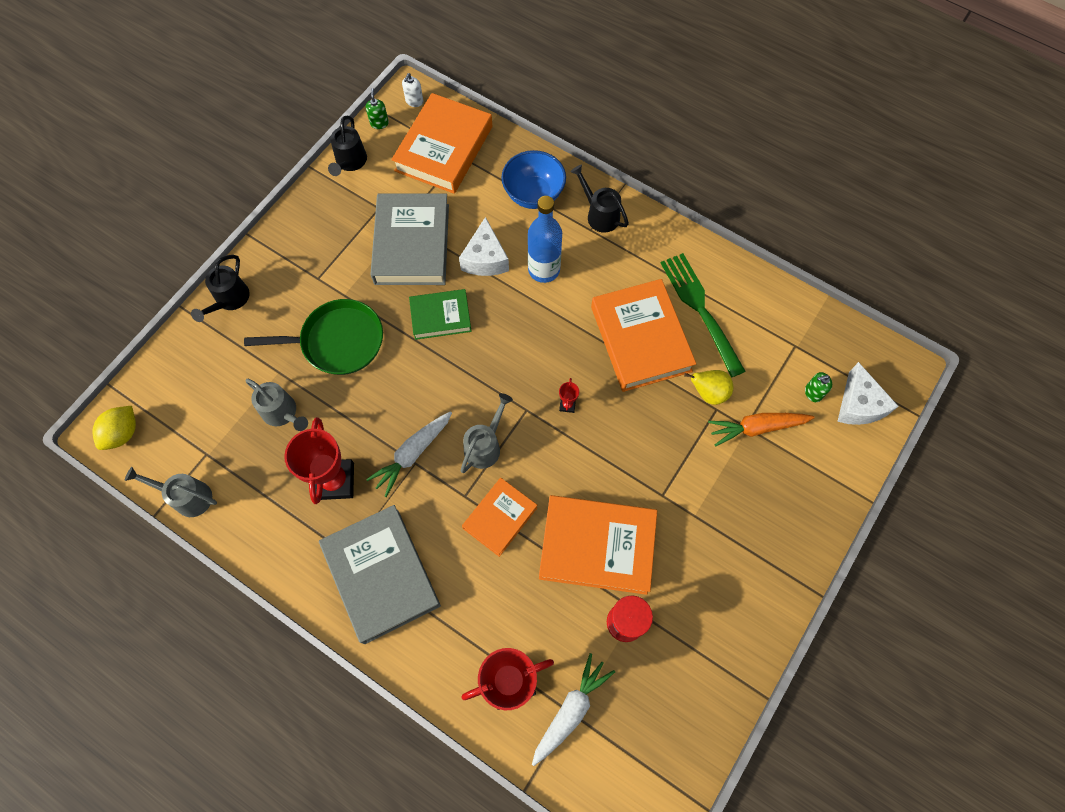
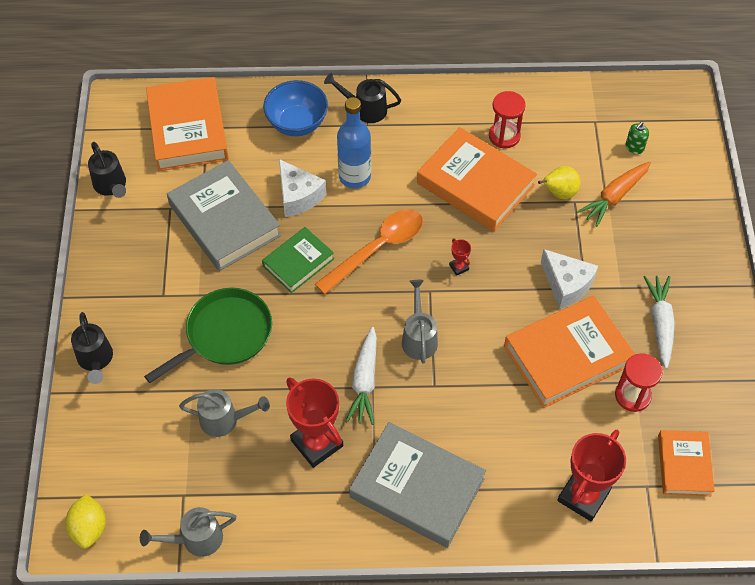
camera: 35 degrees left, 10 degrees down
green soap dispenser [366,88,389,129] -> none
white soap dispenser [402,73,423,107] -> none
orange book [462,478,537,557] -> orange book moved to [658,430,715,496]
white carrot [532,653,615,766] -> white carrot moved to [643,276,675,369]
green fork [661,253,746,377] -> red hourglass [489,91,526,148]
white cheese [837,362,899,425] -> white cheese moved to [541,249,598,309]
none -> orange spoon [315,209,423,294]

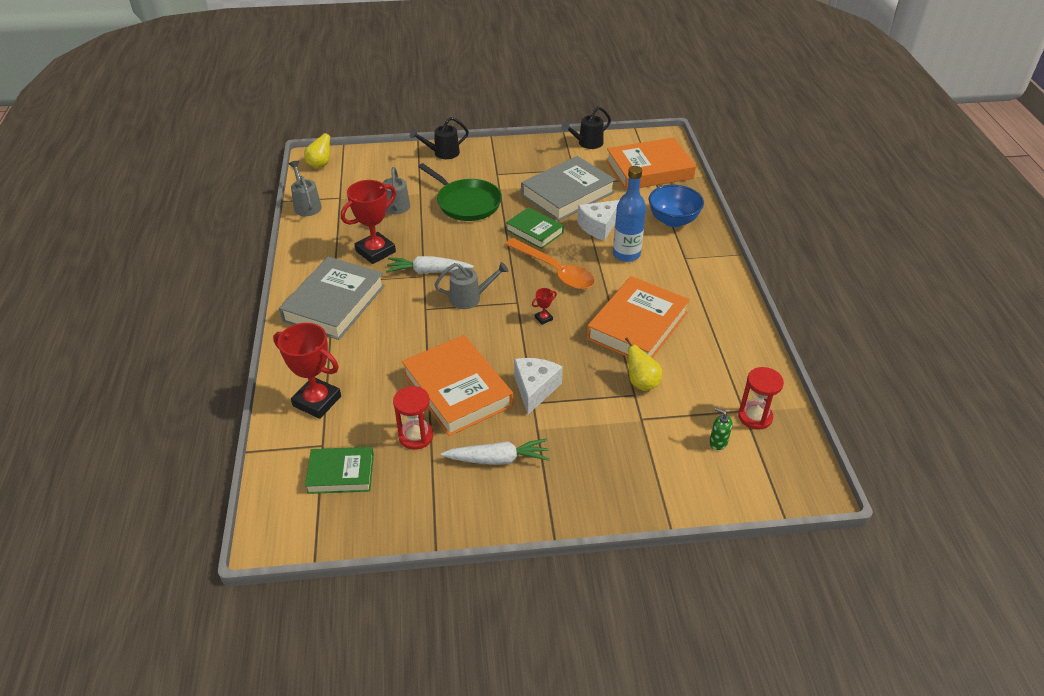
camera: 85 degrees right, 15 degrees down
yellow lemon [65,494,106,549] -> yellow pear [304,128,333,169]
black watering can [324,73,401,123] -> none
red hourglass [489,91,526,148] -> red hourglass moved to [738,367,784,430]
white cheese [541,249,598,309] -> white cheese turned 150 degrees clockwise [514,358,563,414]
orange carrot [577,162,651,227] -> none
orange book [658,430,715,496] -> green book [305,447,374,494]

